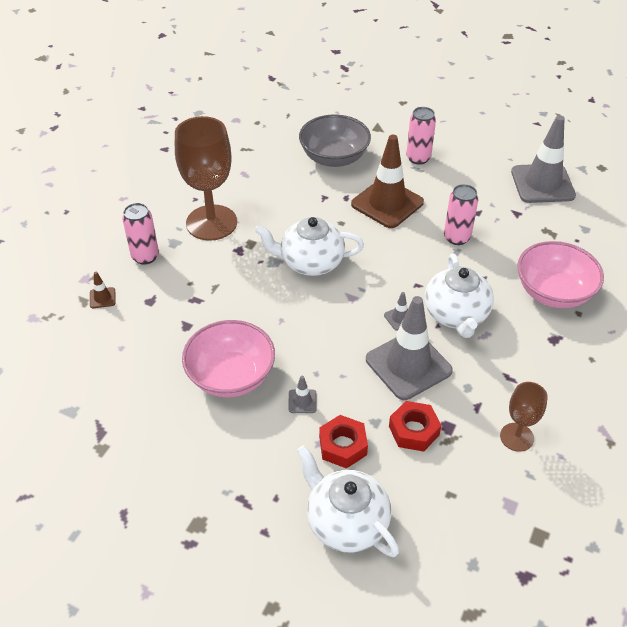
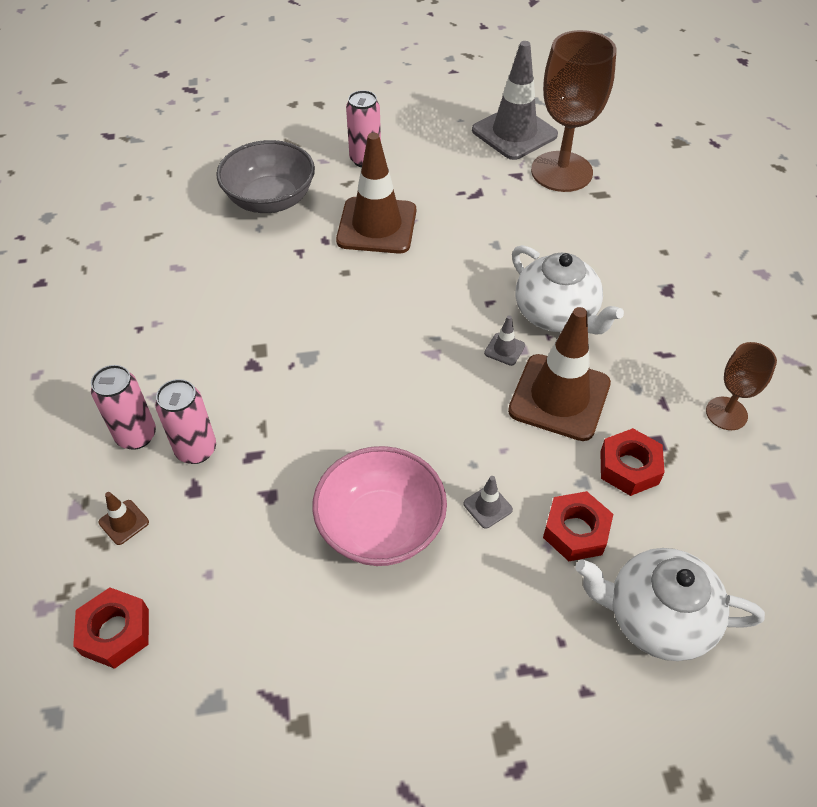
camera: 35 degrees left, 5 degrees up
brown goblet [175,116,237,241] -> brown goblet moved to [531,30,617,192]
white teapot [255,217,364,276] -> none
grey traffic cone [366,296,453,400] -> brown traffic cone [508,307,611,441]
pink can [444,184,478,245] -> pink can moved to [155,379,216,464]
pink bowl [517,241,604,308] -> none
none -> red nut [73,588,149,669]

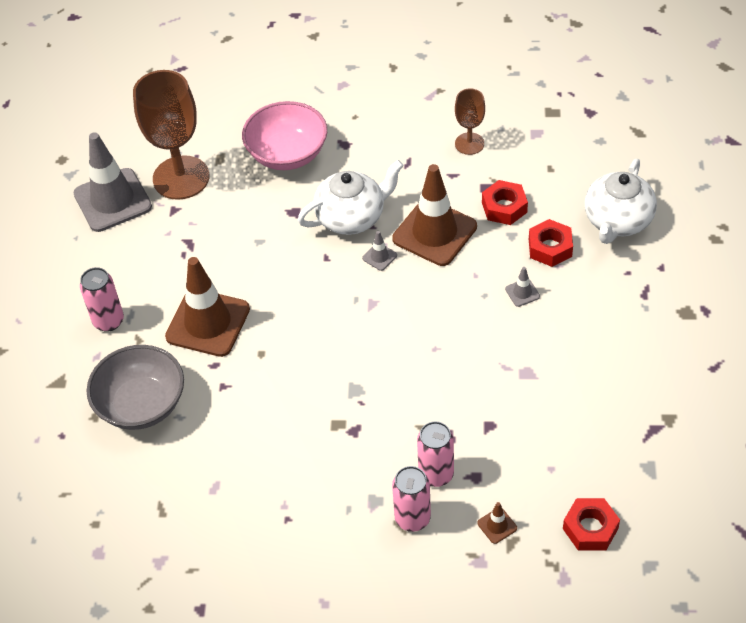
camera: 75 degrees left, 0 degrees up
pink bowl [312,446,447,566] -> pink bowl moved to [242,101,327,170]

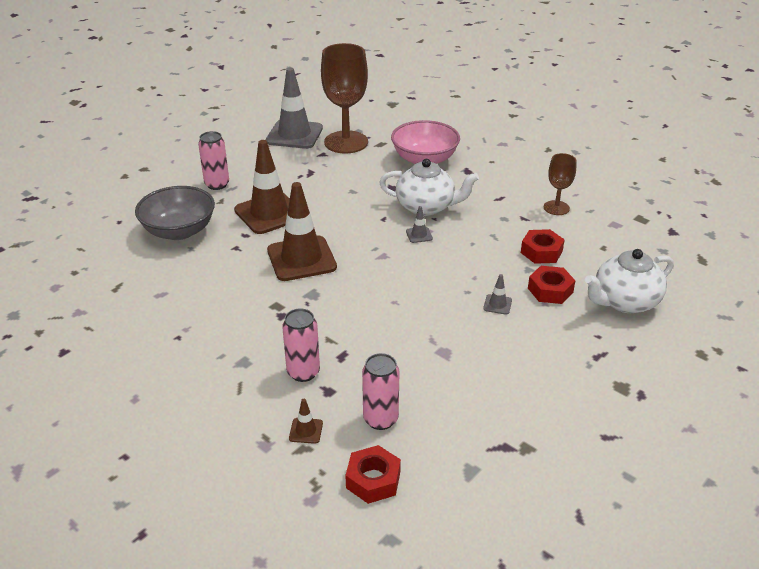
camera: 35 degrees right, 15 degrees down
brown traffic cone [392,164,477,266] -> brown traffic cone moved to [267,182,337,281]
pink can [392,466,431,532] -> pink can moved to [362,353,400,430]

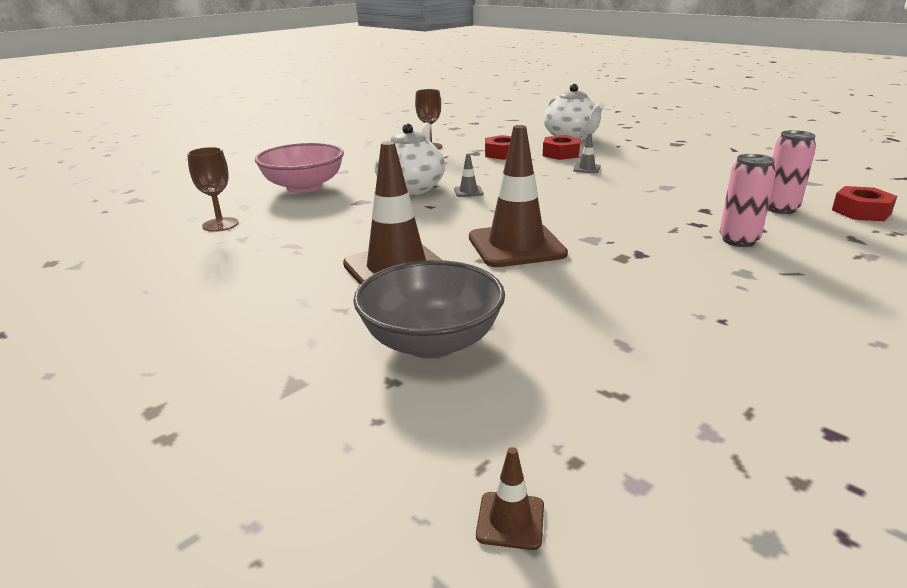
camera: 85 degrees left, 10 degrees down
pink can [198,131,229,190] -> none
grey traffic cone [266,67,323,149] -> none
brown traffic cone [289,399,323,444] -> brown traffic cone moved to [476,447,544,550]
brown goblet [321,43,368,154] -> brown goblet [187,147,238,232], size x0.52

